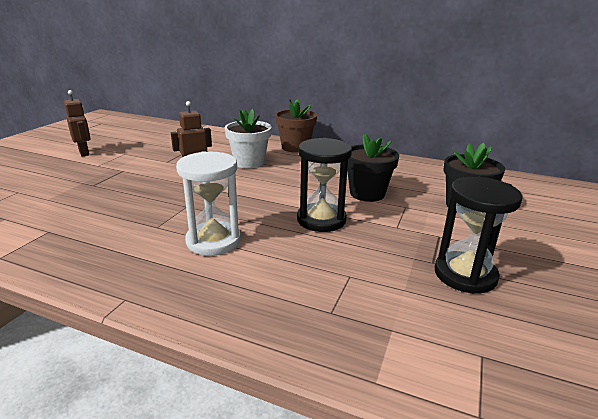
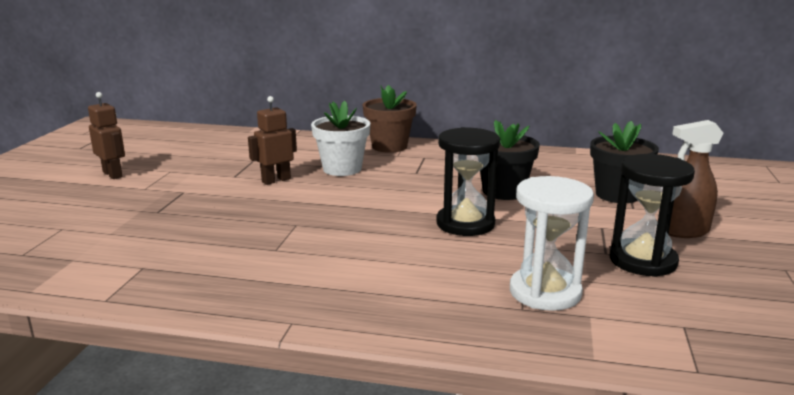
camera: 10 degrees left, 5 degrees down
white hourglass [176,151,241,256] -> white hourglass moved to [510,176,594,311]
none -> brown spray bottle [668,120,724,238]

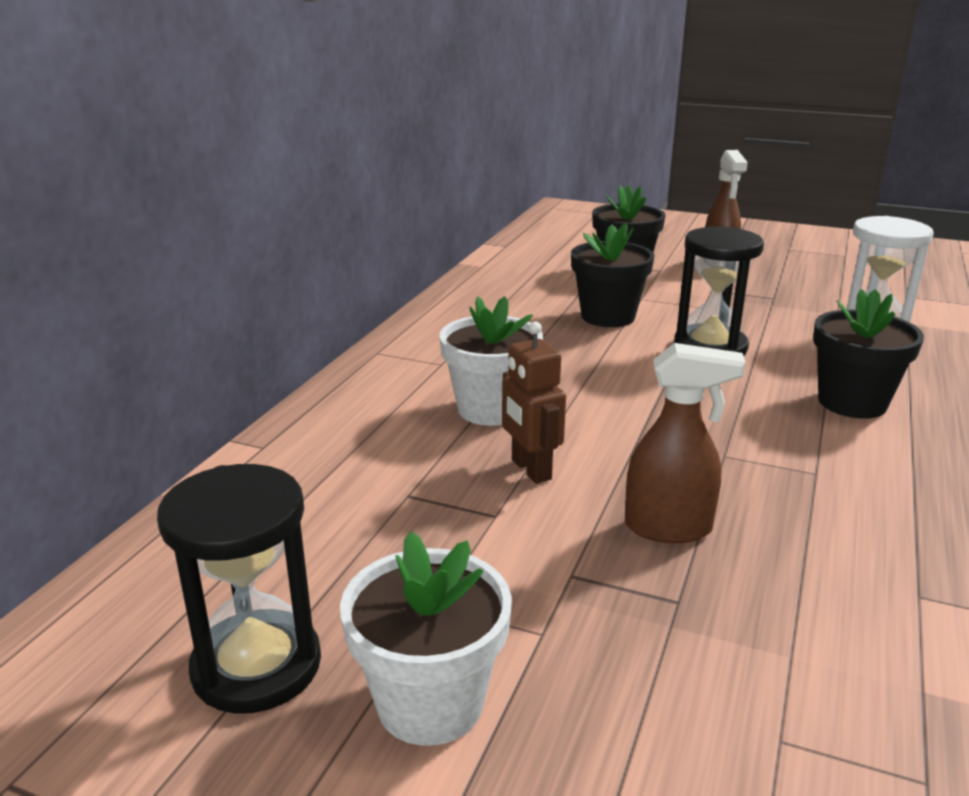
camera: 80 degrees left, 5 degrees up
brown robot [88,92,125,179] -> white flower pot [340,531,512,746]
brown flower pot [363,85,417,153] -> none
black hourglass [609,154,695,277] -> black hourglass moved to [157,464,321,714]
none -> brown spray bottle [625,343,746,543]
none -> black flower pot [813,289,924,419]

